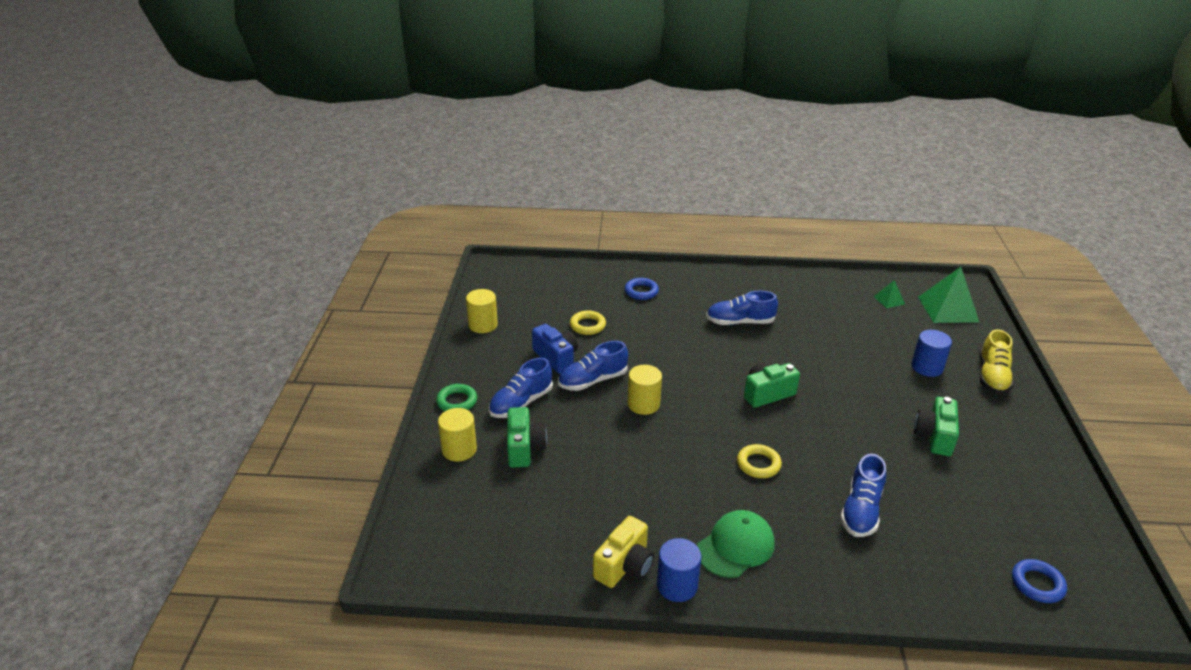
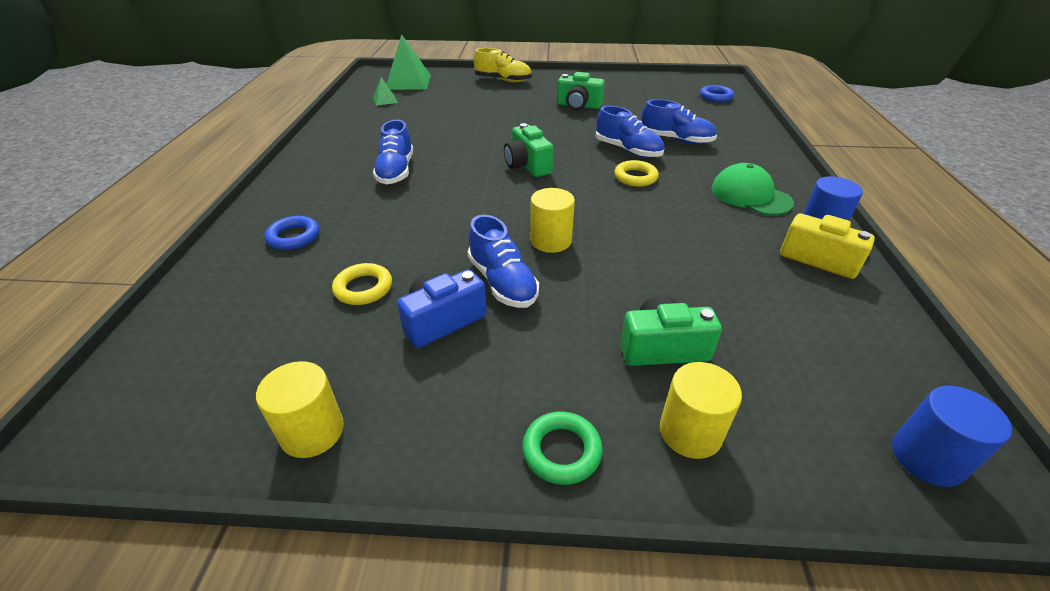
camera: 90 degrees left, 5 degrees up
blue shoe [489,358,553,418] -> blue shoe moved to [595,106,664,158]
blue cylinder [911,330,952,377] -> blue cylinder moved to [892,386,1012,487]

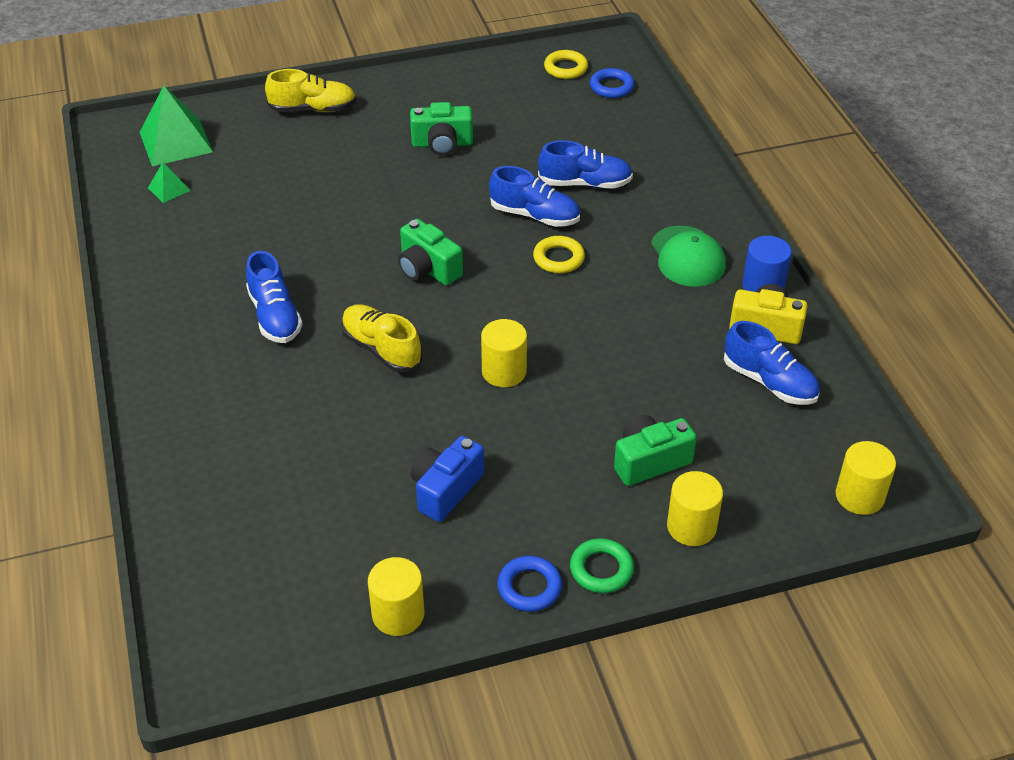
camera: 20 degrees left, 5 degrees up
blue ring [265,216,319,250] -> blue ring moved to [497,556,562,612]
yellow ring [332,263,392,305] -> yellow ring moved to [544,50,588,79]
blue shoe [468,215,539,308] -> blue shoe moved to [724,321,820,405]
green cap [711,163,794,215] -> green cap turned 135 degrees counterclockwise [651,225,726,287]
blue cylinder [892,386,1012,487] -> yellow cylinder [836,441,896,515]
none -> yellow shoe [341,304,423,373]

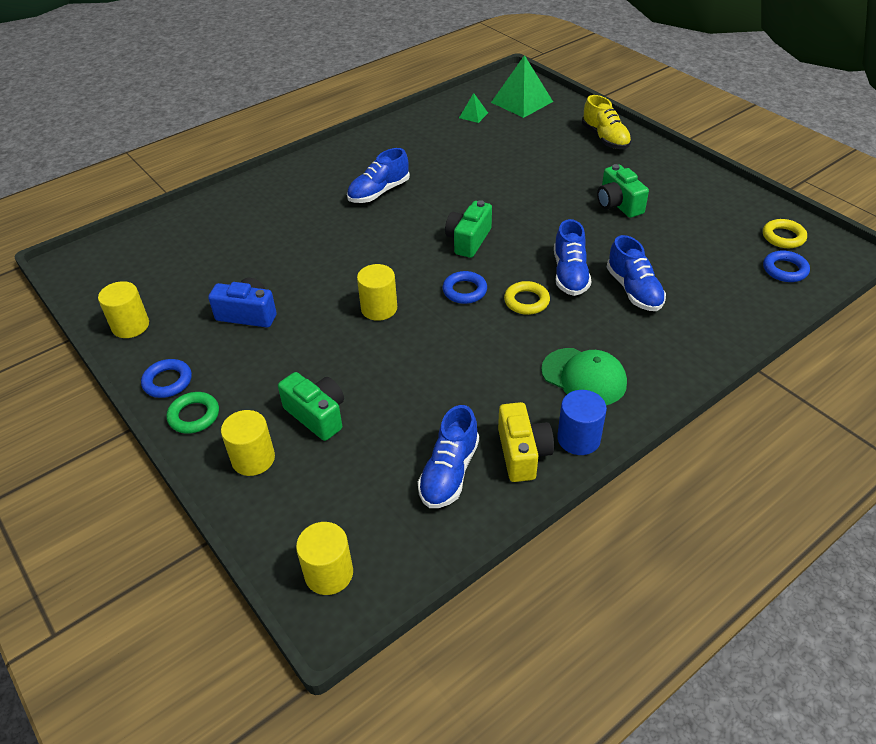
camera: 70 degrees right, 0 degrees up
yellow shoe [341,304,423,373] -> none
green cap [651,225,726,287] -> green cap turned 105 degrees counterclockwise [541,348,627,405]
none -> blue ring [442,271,487,304]

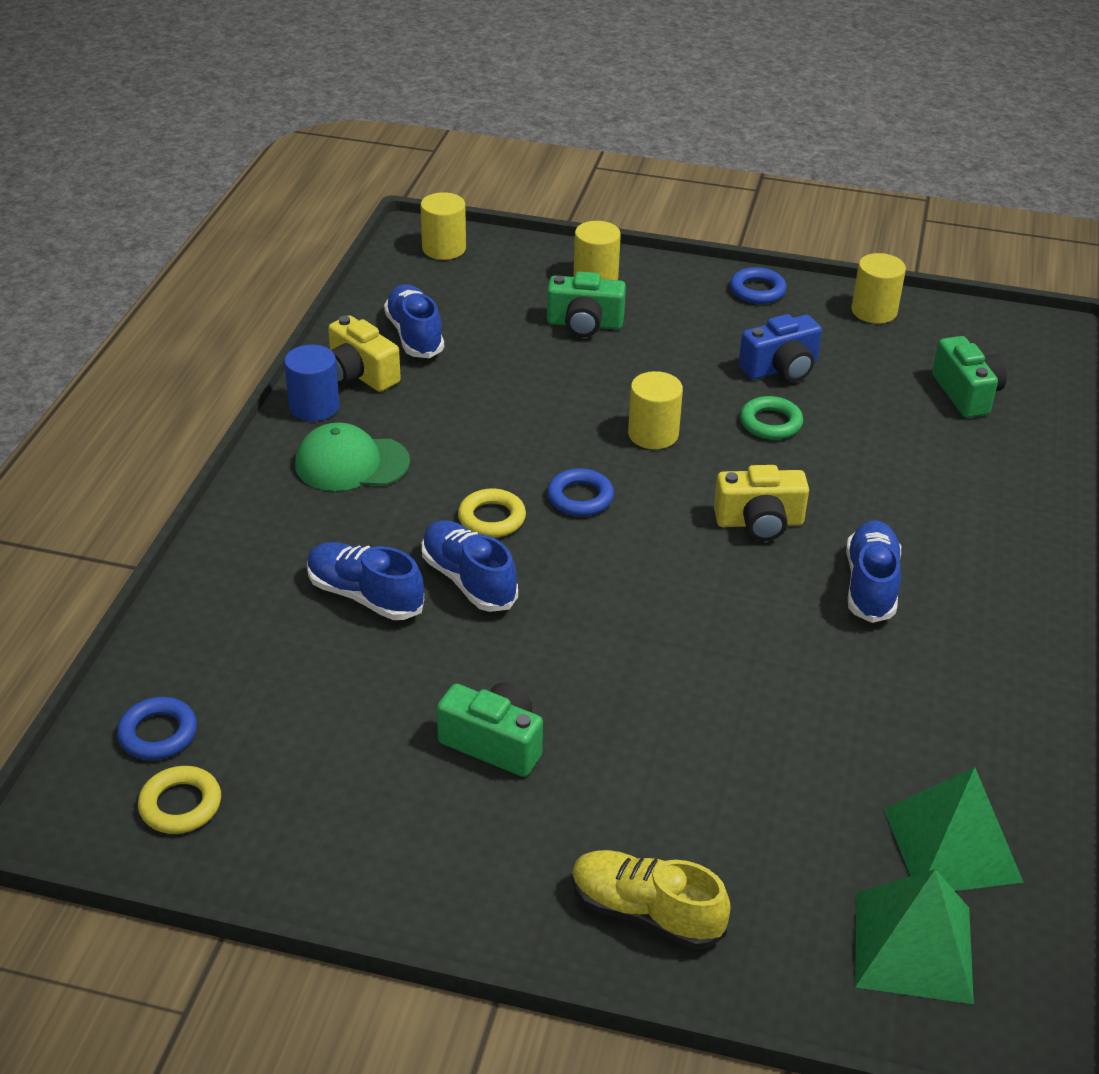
camera: 140 degrees right, 5 degrees down
green ring [166,392,219,434] -> green ring moved to [740,396,803,440]
green camera [445,200,492,258] -> green camera moved to [932,336,1007,418]
green pyramid [459,93,488,123] -> green pyramid [884,767,1024,891], size x2.04
none -> yellow camera [714,465,809,541]

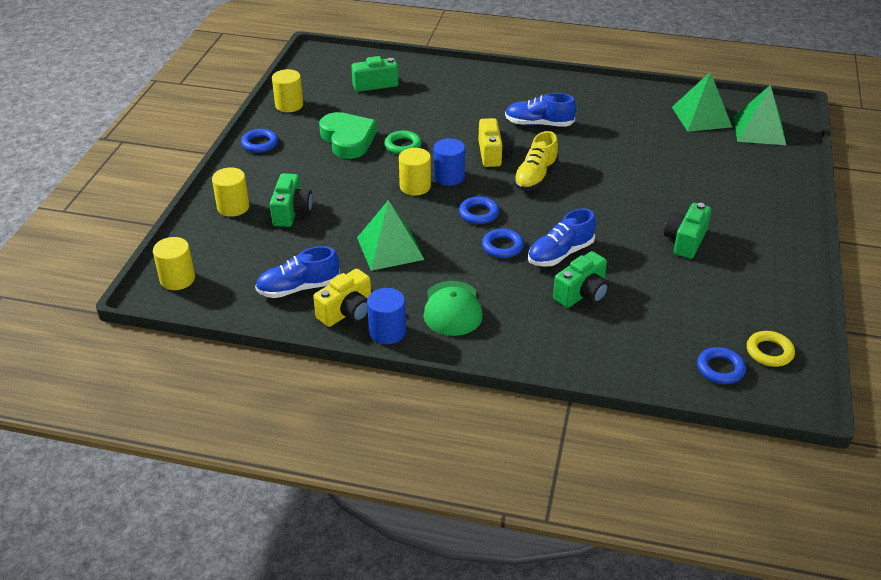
camera: 90 degrees left, 0 degrees up
blue shoe [307,542,424,620] -> green camera [553,251,609,308]
yellow ring [458,488,526,538] -> blue ring [482,229,524,258]
yellow shoe [571,850,731,950] -> yellow shoe moved to [514,131,559,191]
blue camera [739,314,822,382] -> green heart [319,112,377,159]
none -> green pyramid [357,200,424,271]
none -> blue cylinder [434,138,465,186]

